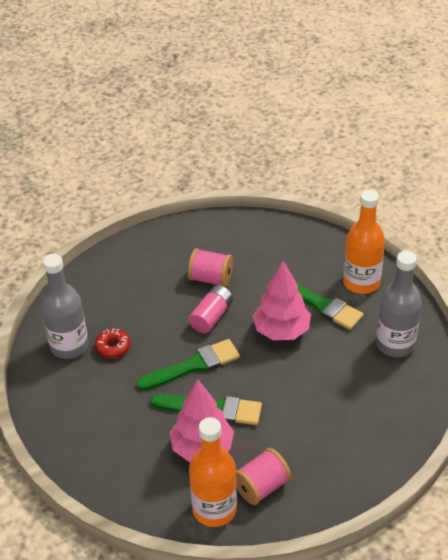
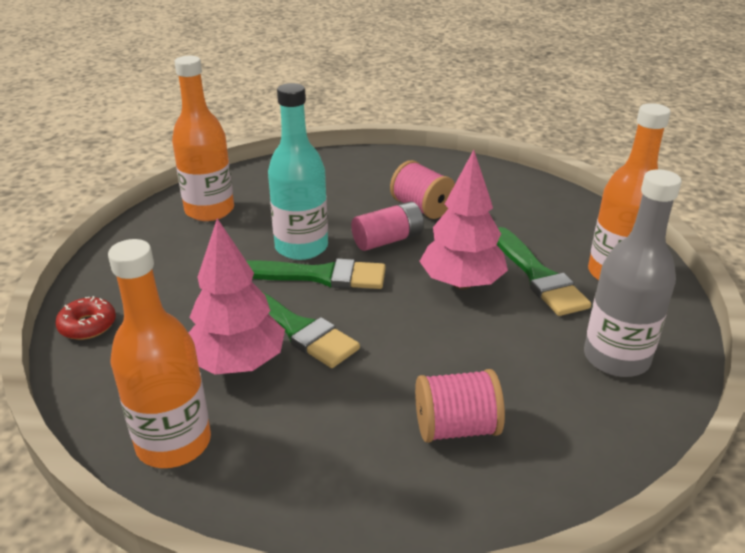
camera: 30 degrees right, 10 degrees down
grey bottle [41,254,88,359] -> orange bottle [172,56,234,221]
red donut [95,329,131,358] -> red donut moved to [55,296,116,340]
pink spool [236,448,291,505] -> pink spool moved to [415,369,505,443]
none -> turquoise bottle [268,83,328,260]

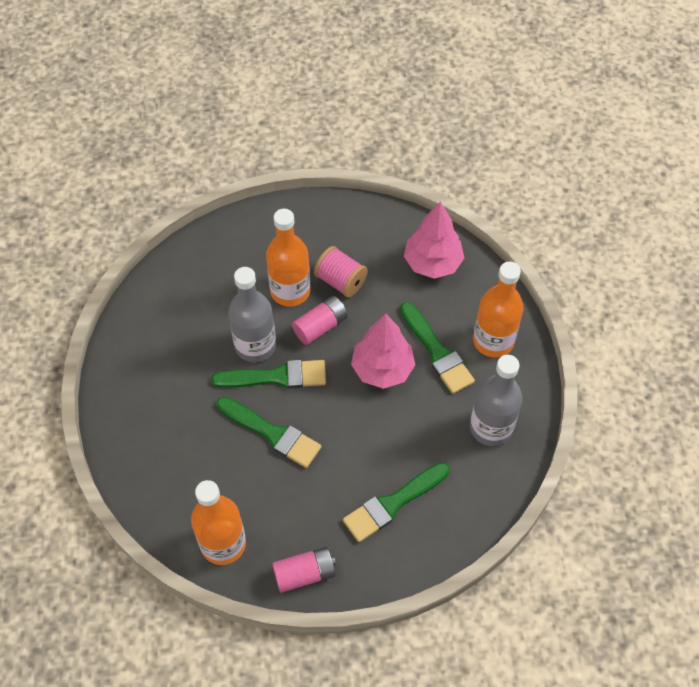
camera: 10 degrees left, 25 degrees up
red donut [55,296,116,340] -> none
orange bottle [172,56,234,221] -> orange bottle moved to [266,209,310,307]
pink tree [189,218,285,375] -> pink tree moved to [404,201,464,279]
turquoise bottle [268,83,328,260] -> grey bottle [228,267,276,363]
pink spool [415,369,505,443] -> green brush [343,462,450,542]
none -> pink battery [272,547,336,593]

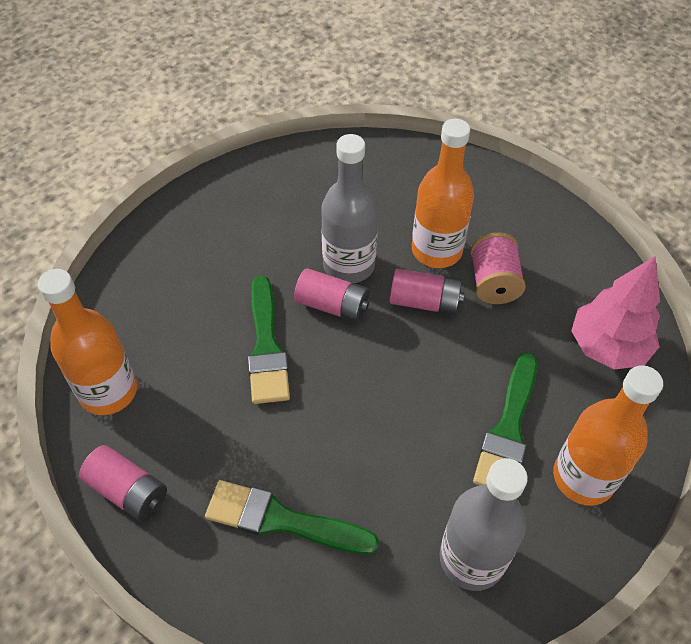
camera: 50 degrees right, 5 degrees down
green brush [211,360,326,389] -> pink battery [294,268,369,322]
pink tree [351,314,415,389] -> none

